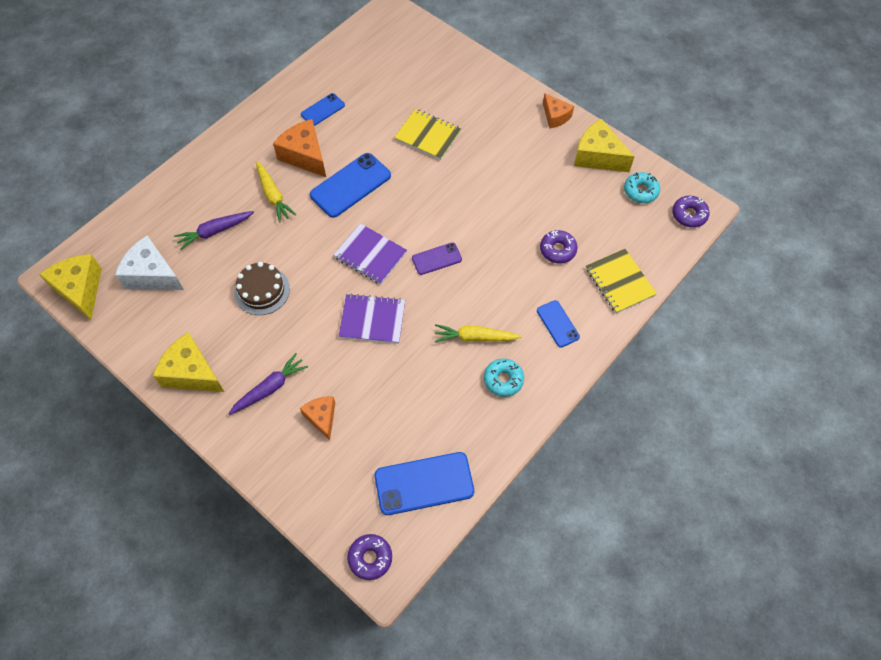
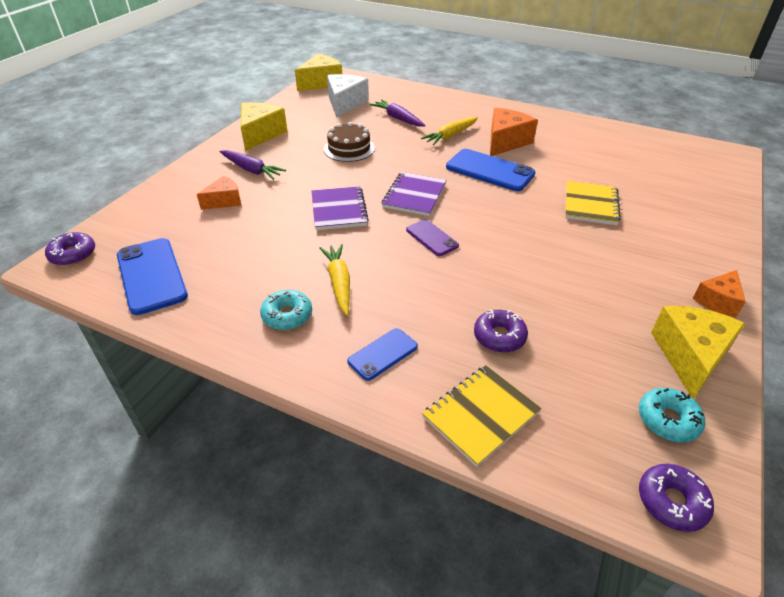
camera: 75 degrees right, 20 degrees down
blue phone [301,93,345,126] -> none

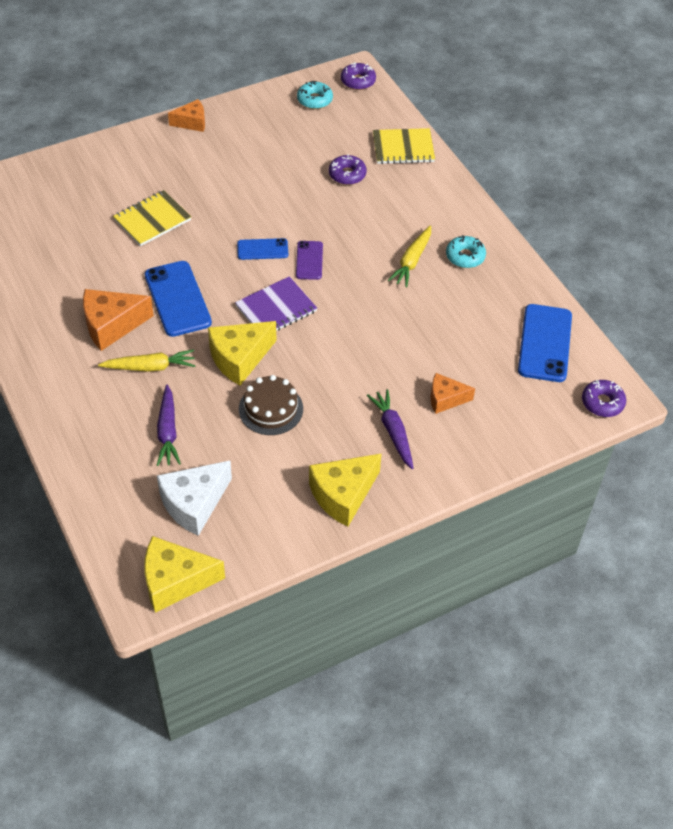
camera: 145 degrees left, 10 degrees up
purple notebook [312,186,369,230] -> none
blue phone [347,328,418,381] -> blue phone moved to [237,238,288,260]
yellow cheese [651,306,745,399] -> yellow cheese moved to [208,321,277,385]

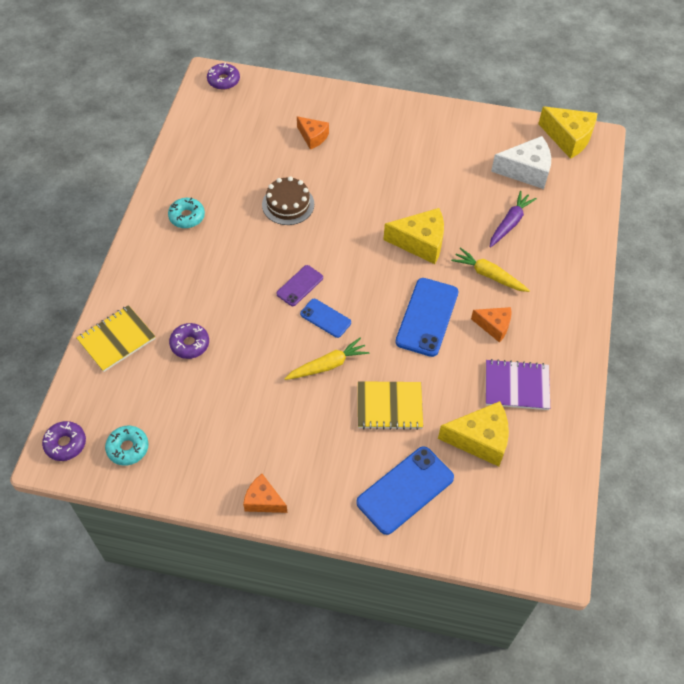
camera: 140 degrees left, 5 degrees up
orange cheese [83,289,154,351] -> orange cheese [471,307,512,342], size x0.62
purple notebook [235,276,317,331] -> purple notebook moved to [486,359,550,410]
brown cake [239,375,303,435] -> brown cake moved to [262,176,314,225]
yellow cheese [309,453,382,527] -> yellow cheese moved to [438,401,509,467]
purple carrot [367,389,414,469] -> none
yellow notebook [373,128,435,164] -> yellow notebook turned 75 degrees counterclockwise [77,305,156,372]
yellow carrot [388,225,431,287] -> yellow carrot moved to [285,338,369,380]
blue phone [518,304,572,382] -> blue phone moved to [356,446,454,535]

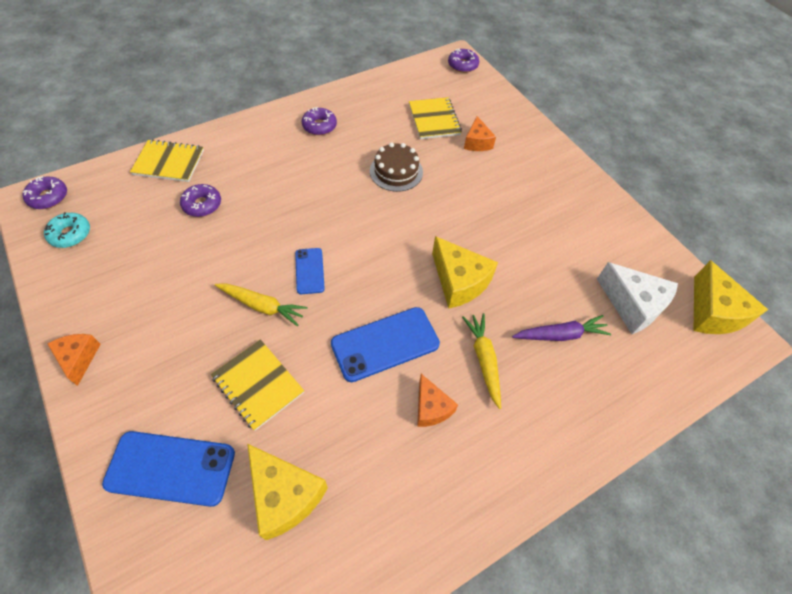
camera: 45 degrees right, 0 degrees up
turquoise donut [168,198,205,228] -> purple donut [302,107,337,135]
purple phone [276,265,323,306] -> none
purple notebook [486,359,550,410] -> none
none -> yellow notebook [409,97,462,139]

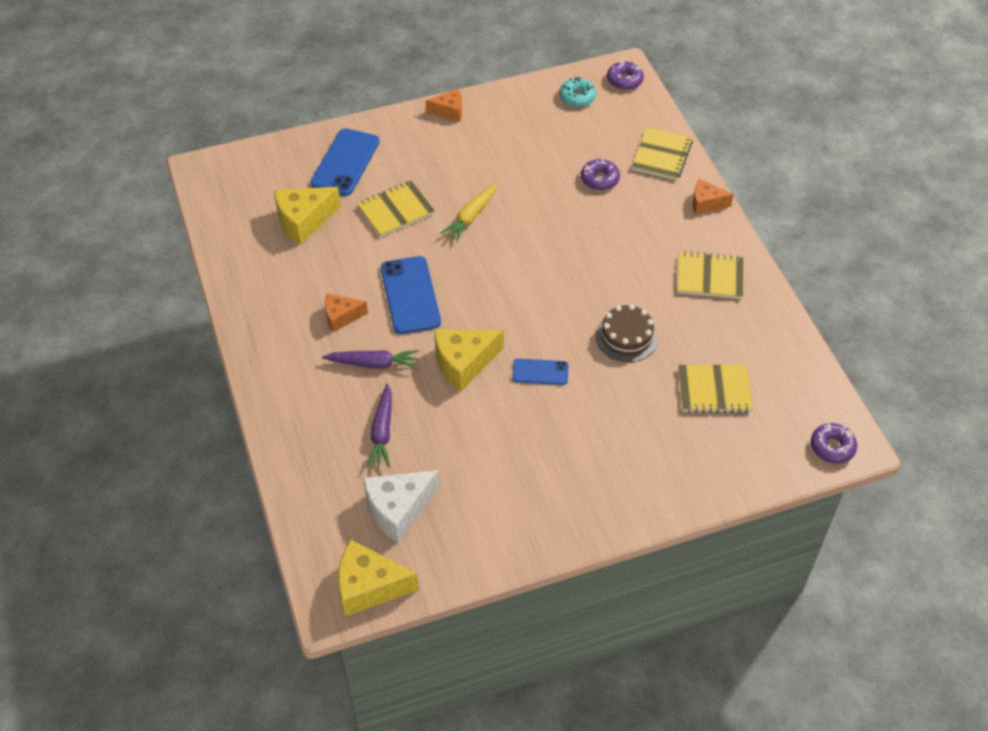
camera: 105 degrees right, 5 degrees down
blue phone [295,248,325,294] -> blue phone moved to [512,359,568,385]
purple donut [302,107,337,135] -> yellow notebook [677,251,744,299]
yellow carrot [462,313,501,409] -> purple carrot [322,350,419,368]
orange cheese [464,116,496,151] -> orange cheese moved to [692,178,734,215]

